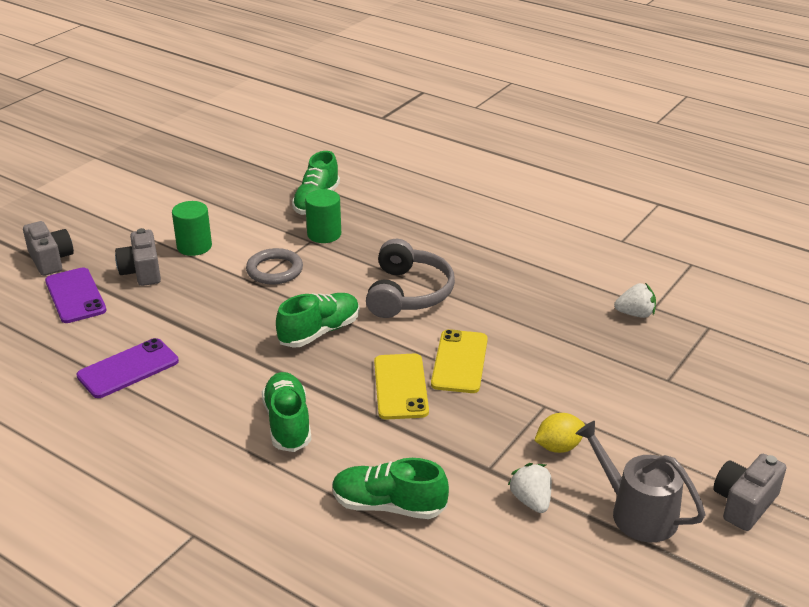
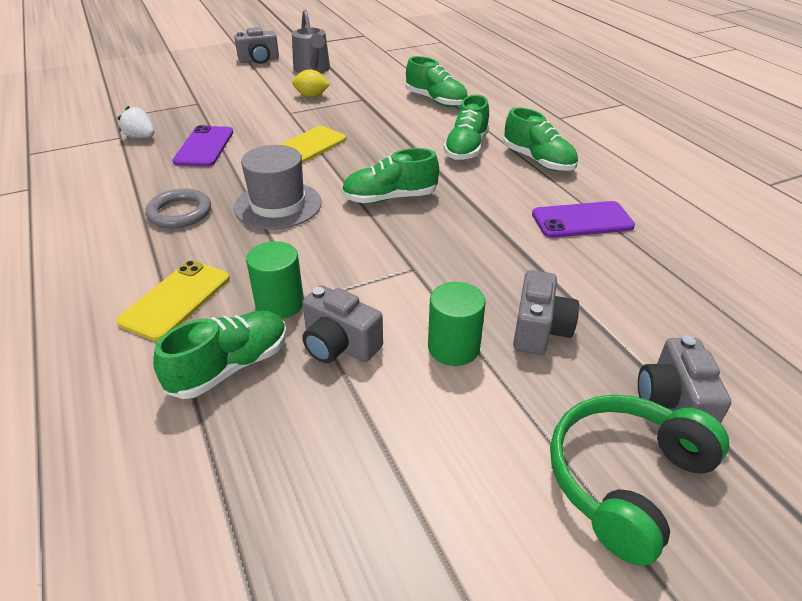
camera: 150 degrees left, 5 degrees up
purple phone [45,267,107,323] -> purple phone moved to [172,125,233,167]
grey ring [246,248,303,285] -> grey ring moved to [145,189,211,228]
grey headphones [366,239,455,318] -> grey hat [234,145,322,229]
yellow phone [374,354,429,420] -> yellow phone moved to [116,260,230,341]
white strawberry [508,463,552,513] -> none
none -> grey camera [302,285,383,363]
none -> green shoe [503,107,578,171]
none -> green headphones [550,394,729,566]

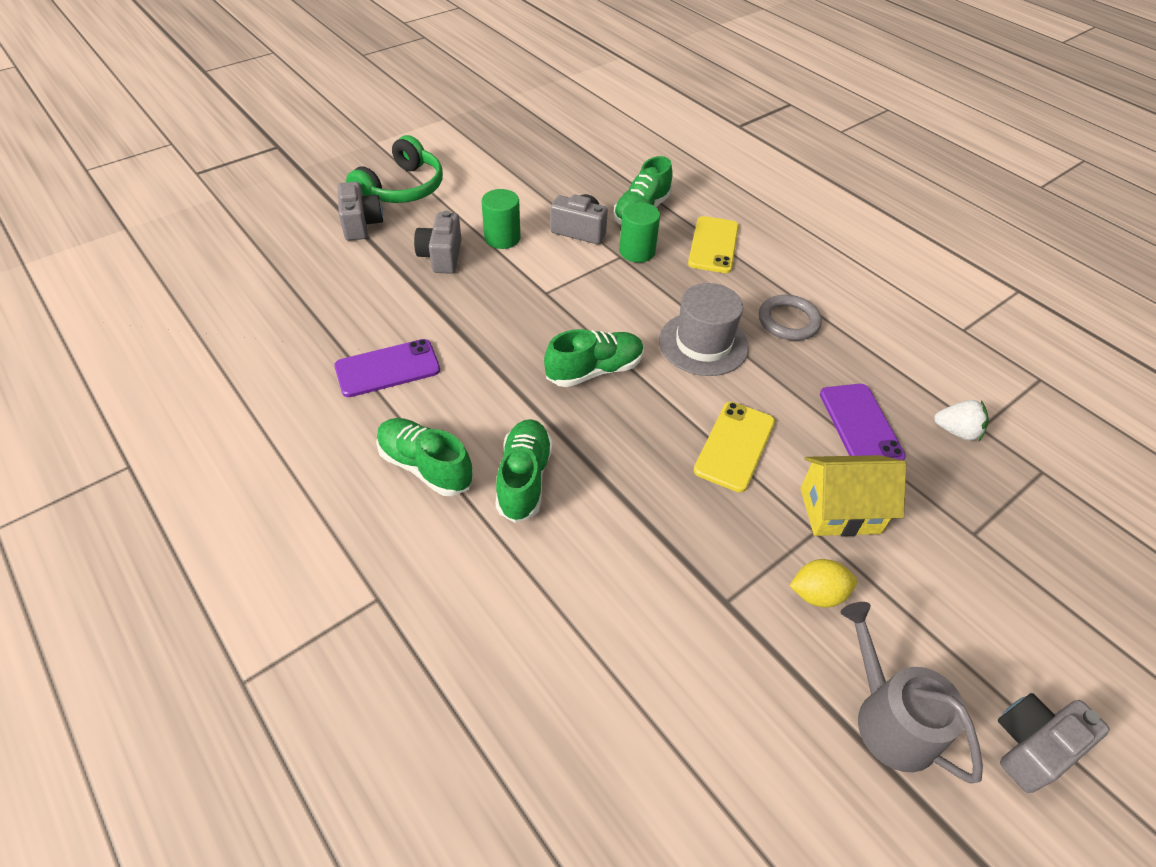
camera: 165 degrees right, 10 degrees up
green shoe [406,56,468,107] -> none
none -> yellow house [800,455,906,536]

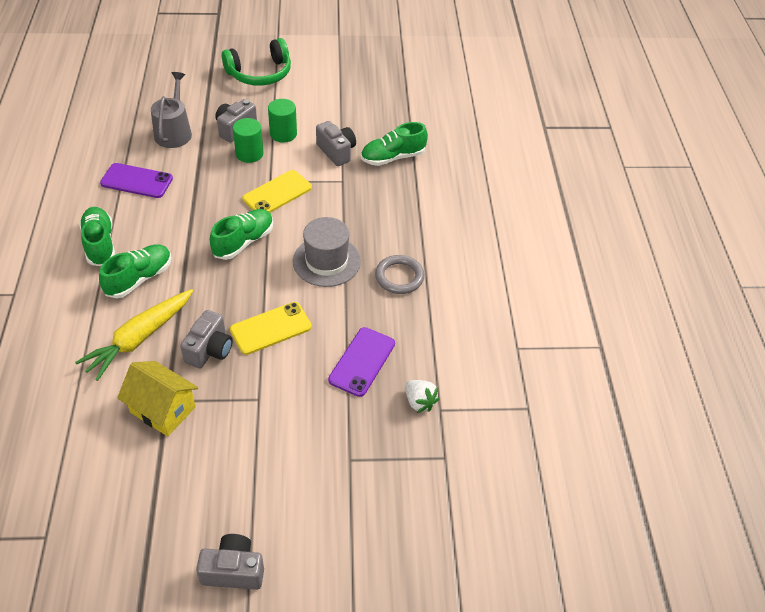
camera: 35 degrees right, 0 degrees up
grey camera [338,182,383,241] -> grey camera moved to [180,310,233,368]
green shoe [544,329,644,387] -> green shoe turned 60 degrees counterclockwise [210,209,273,260]
green cylinder [619,202,660,263] -> green cylinder moved to [233,118,264,163]
yellow phone [688,216,739,273] -> yellow phone moved to [242,170,312,213]
yellow lemon [790,559,857,608] -> none
yellow house [800,455,906,536] -> yellow house moved to [117,361,198,436]
grey watering can [841,602,983,783] -> grey watering can moved to [151,72,192,148]
none -> yellow carrot [75,289,193,381]

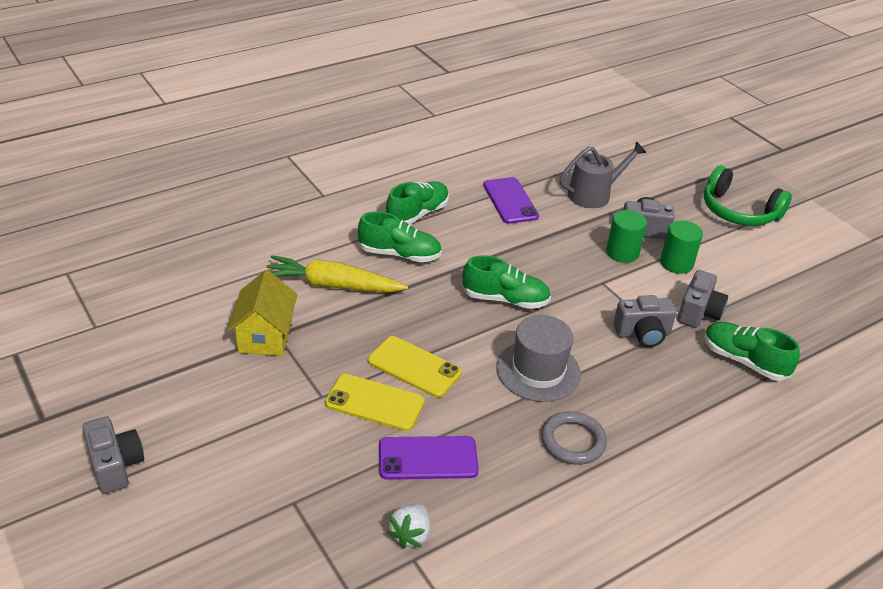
camera: 60 degrees right, 10 degrees down
grey camera [180,310,233,368] -> grey camera moved to [613,295,676,347]
yellow phone [242,170,312,213] -> yellow phone moved to [325,374,425,431]

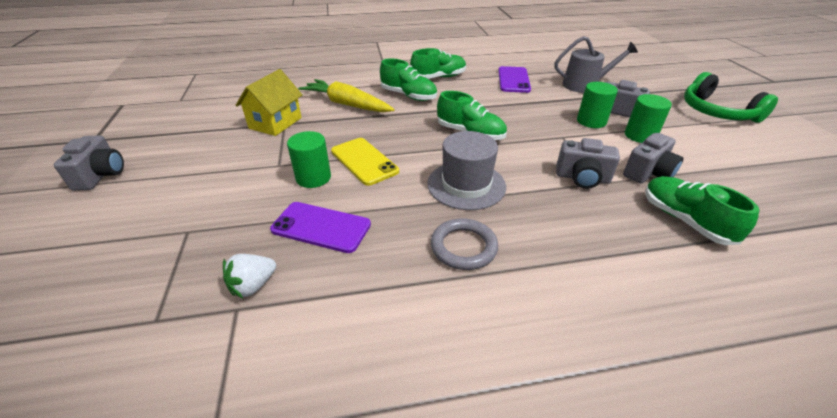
camera: 25 degrees right, 0 degrees up
yellow phone [325,374,425,431] -> green cylinder [287,131,331,188]

